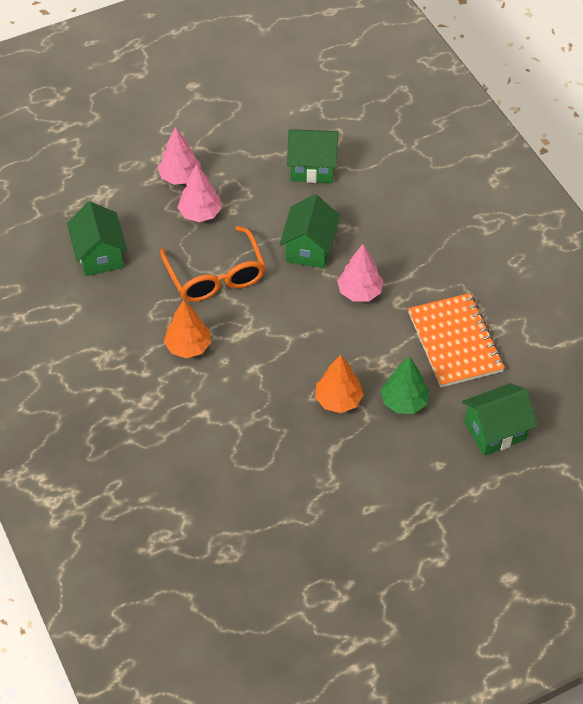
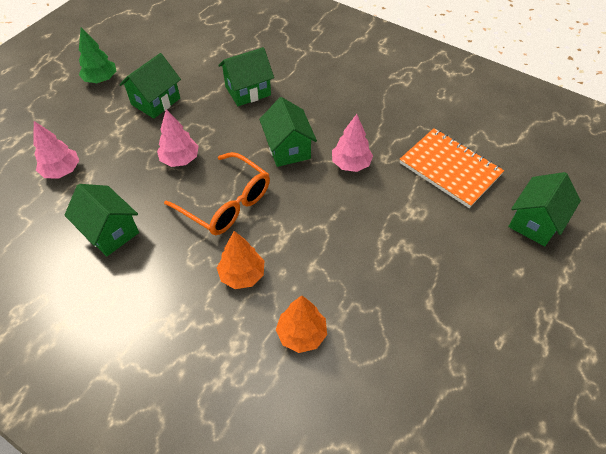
camera: 30 degrees left, 0 degrees up
pink tree [158,127,201,185] -> pink tree moved to [33,121,79,179]
orange tree [315,355,364,413] -> orange tree moved to [276,295,327,353]
green tree [381,356,429,414] -> green tree moved to [79,28,116,83]
none -> green house [119,53,181,119]

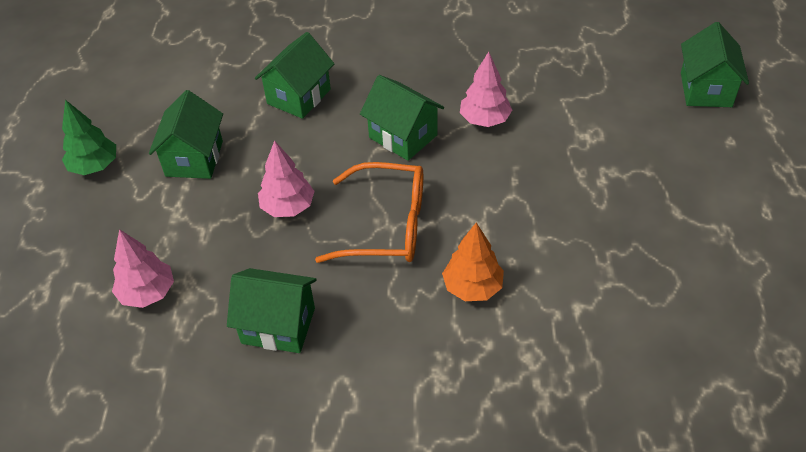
camera: 30 degrees left, 5 degrees down
orange tree [276,295,327,353] -> none
orange notebook [400,128,504,208] -> none

